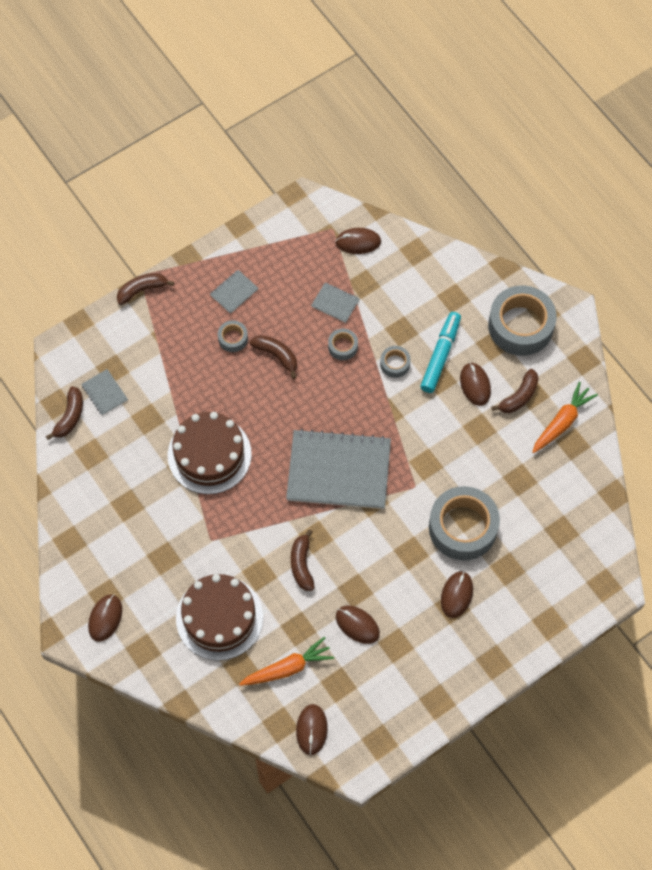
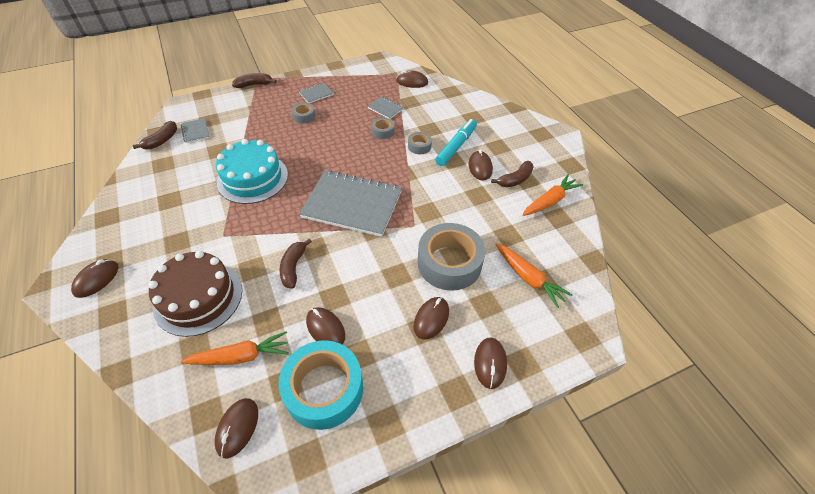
camera: 10 degrees right, 15 degrees down
brown cake [168,412,252,494] -> turquoise cake [216,139,288,204]
brown banana [250,335,297,379] -> none
grey tape [488,286,557,356] -> none
none -> turquoise tape [278,340,363,430]
none -> brown mouse [474,338,507,389]
none -> orange carrot [495,243,572,308]

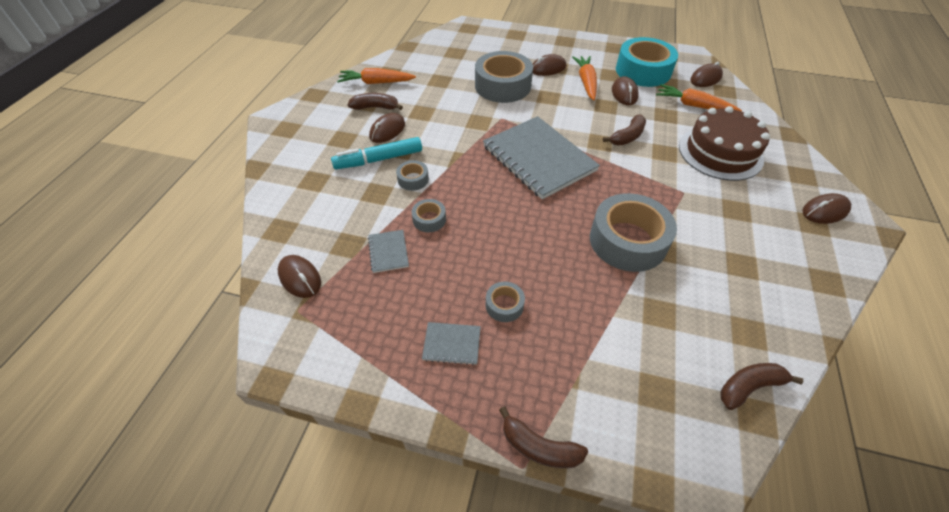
camera: 140 degrees left, 0 degrees up
grey notebook [181,118,210,143] -> none
turquoise cake [216,139,288,204] -> grey tape [590,193,677,272]
brown mouse [474,338,507,389] -> none
orange carrot [495,243,572,308] -> orange carrot moved to [572,56,597,100]

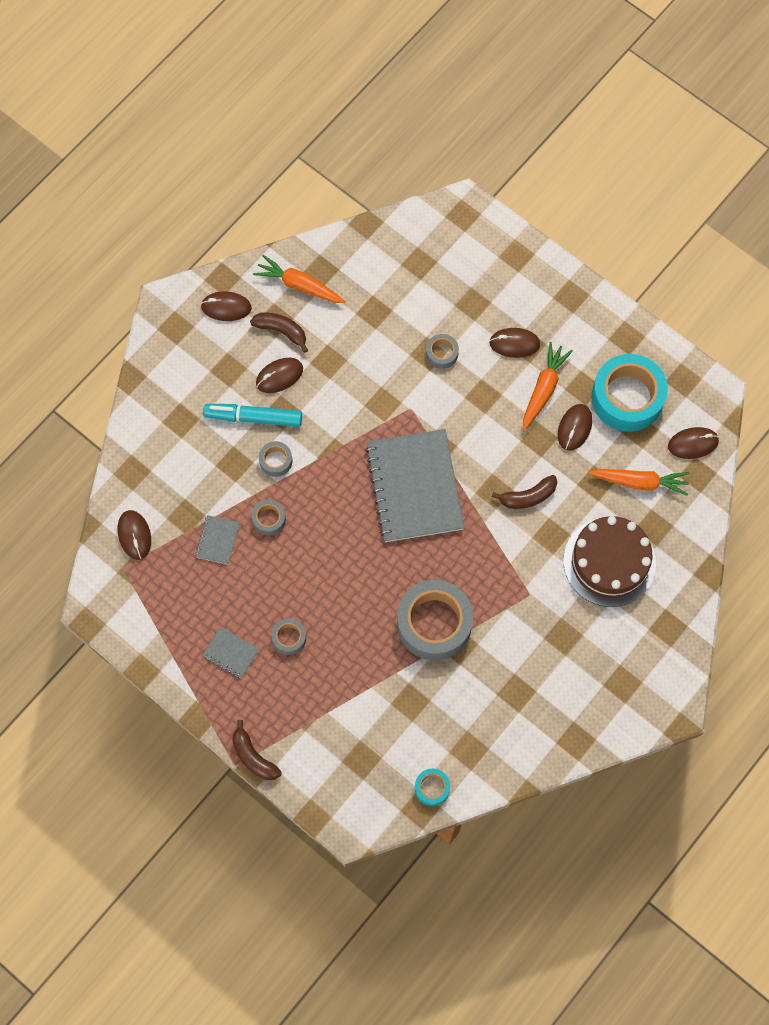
camera: 25 degrees right, 20 degrees up
grey tape [475,51,533,103] -> grey tape [426,334,459,369], size x0.45
orange carrot [656,84,742,112] -> orange carrot turned 135 degrees clockwise [588,469,689,496]
brown banana [720,363,803,410] -> turquoise tape [415,769,450,806]
brown mouse [802,193,851,224] -> brown mouse moved to [201,291,252,321]

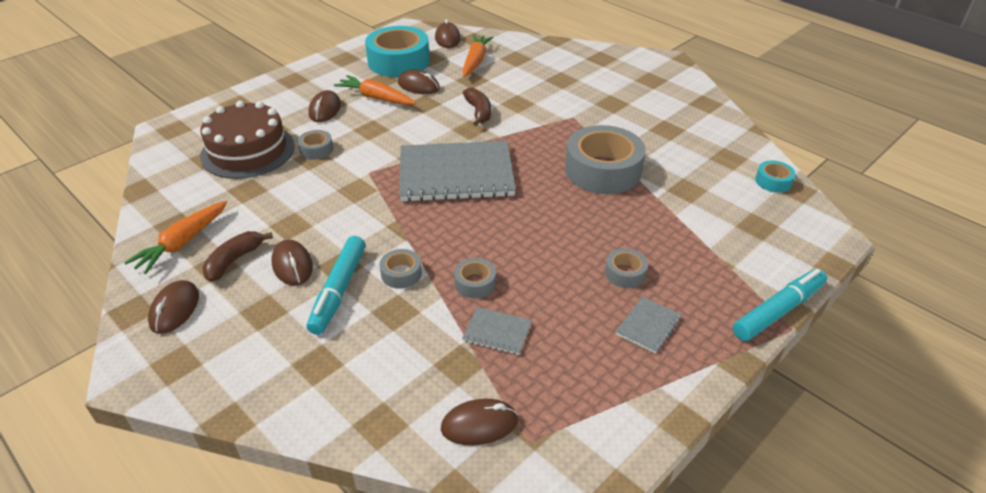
camera: 85 degrees left, 30 degrees down
brown banana [232,720,282,780] -> turquoise marker [733,268,827,341]
brown cake [563,516,656,607] -> brown cake moved to [200,101,295,179]

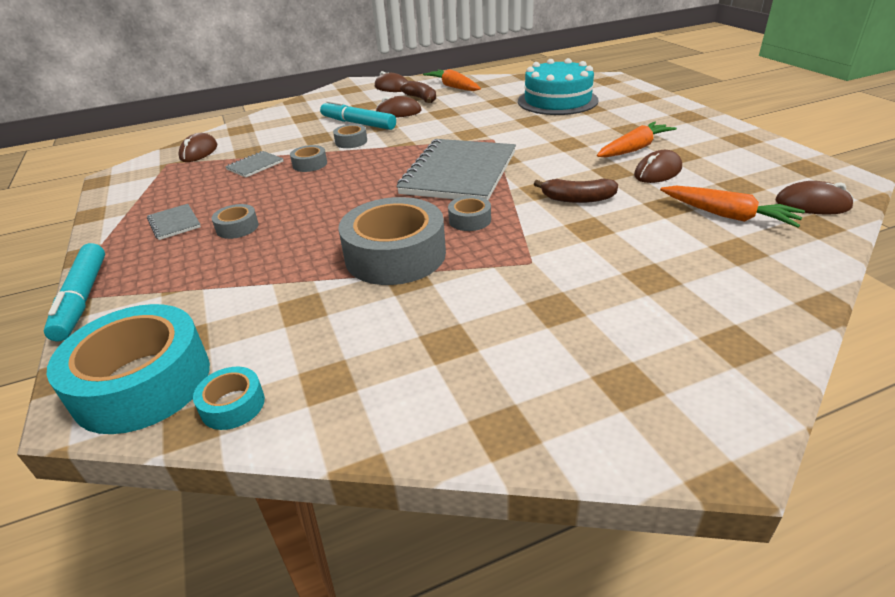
camera: 115 degrees right, 5 degrees down
brown cake [200,101,295,179] -> turquoise cake [518,58,599,115]
grey tape [297,130,333,160] -> grey tape moved to [448,196,491,231]
brown mouse [308,90,341,122] -> none
turquoise tape [365,26,430,77] -> turquoise tape moved to [47,304,210,434]

